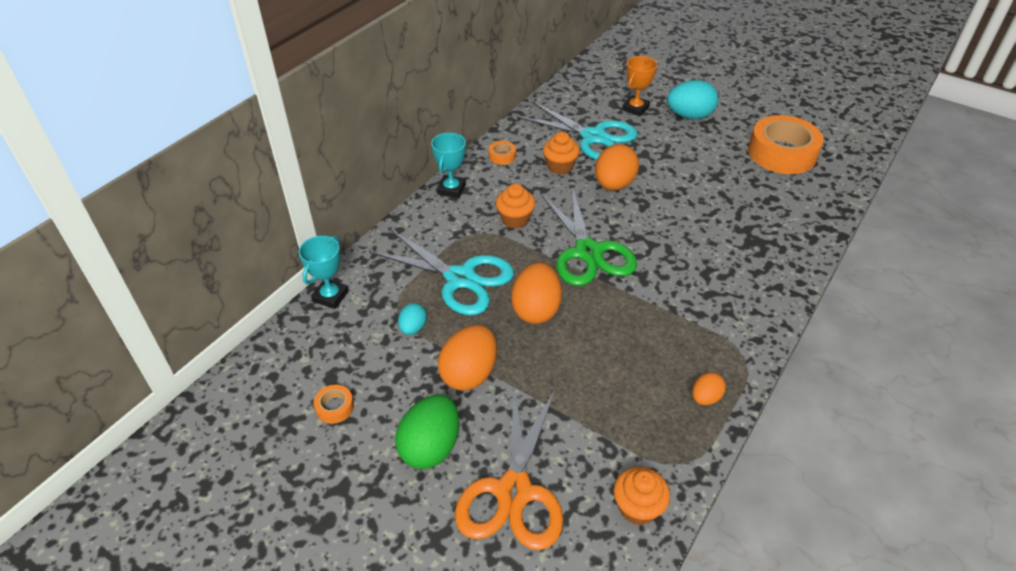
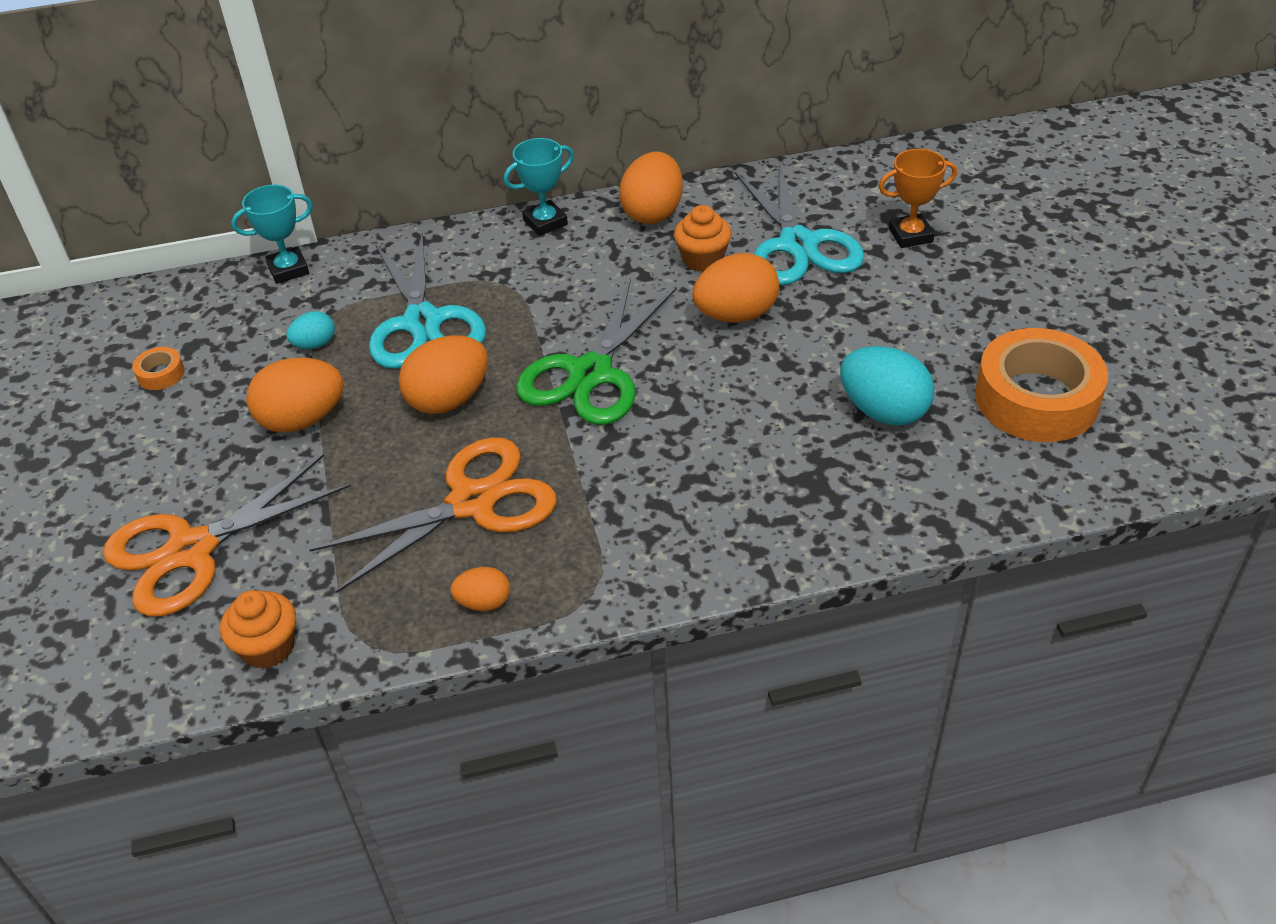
camera: 45 degrees right, 0 degrees up
green egg [395,395,460,469] -> none
orange tape [489,141,516,165] -> orange egg [619,152,683,224]
orange cupcake [495,184,535,229] -> none
turquoise egg [667,80,718,119] -> turquoise egg moved to [840,346,934,425]
none -> orange scissors [310,437,557,593]

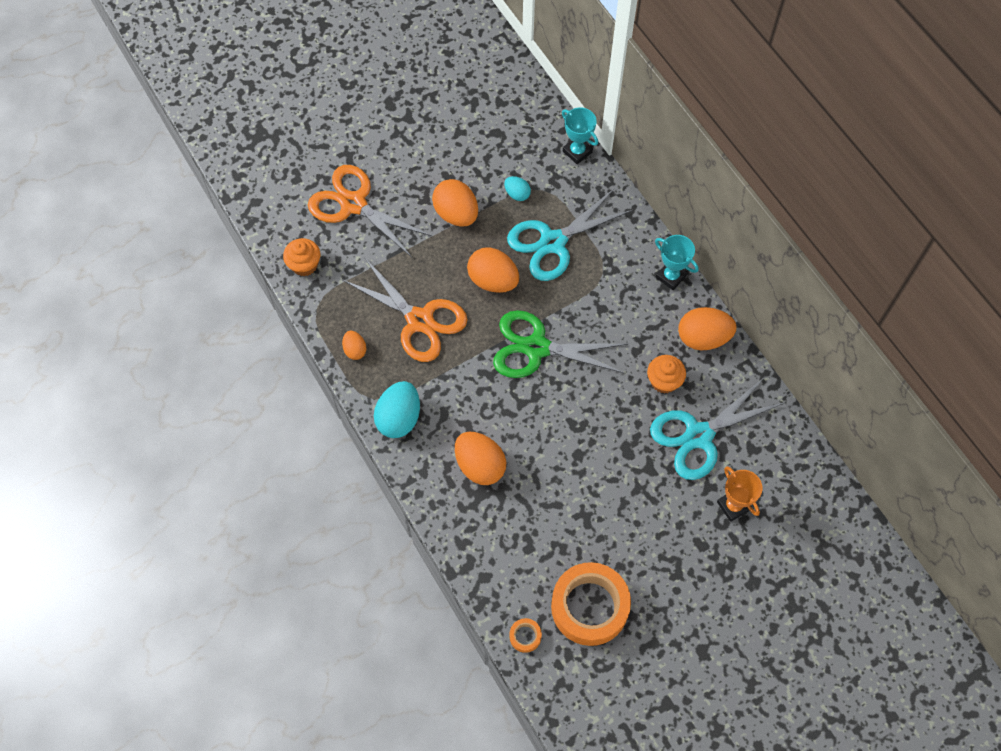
camera: 70 degrees right, 20 degrees up
orange tape [132,347,185,390] -> orange tape moved to [510,618,542,653]
orange egg [692,253,779,322] -> orange egg moved to [455,432,506,485]
turquoise egg [840,346,934,425] -> turquoise egg moved to [374,381,420,438]

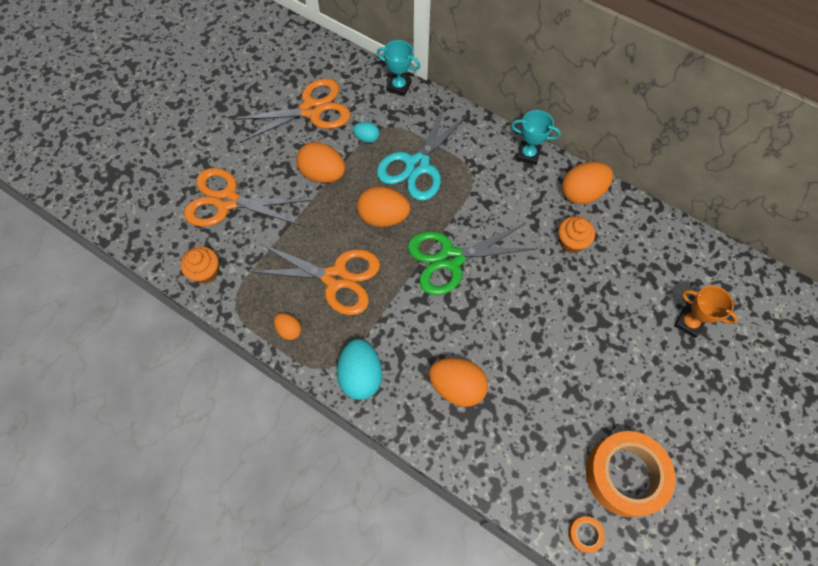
camera: 25 degrees left, 0 degrees up
turquoise scissors [650,378,784,480] -> none
none -> orange scissors [233,78,351,143]

